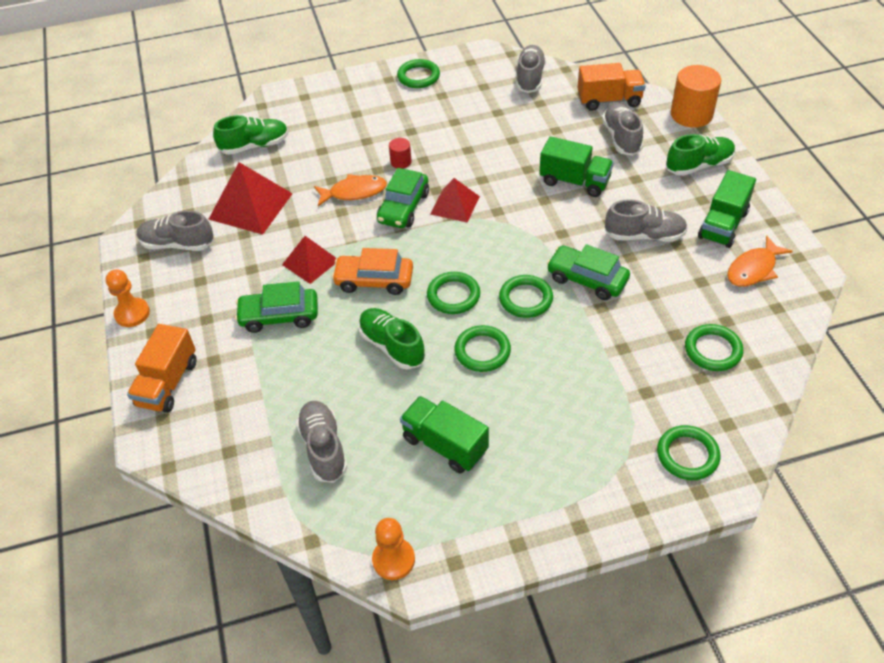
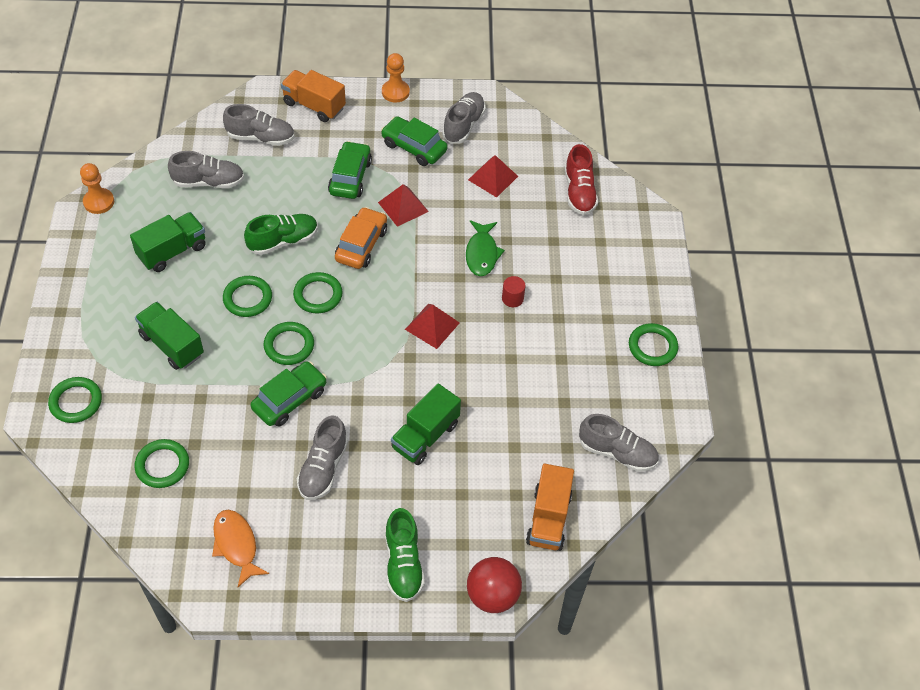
camera: 100 degrees right, 5 degrees up
red pyramid [208,162,293,235] -> red pyramid [468,155,518,197], size x0.63
green shoe [213,115,289,155] -> red shoe [565,144,598,215]
orange fish [314,174,387,206] -> green fish [466,220,505,276]
green car [377,168,429,228] -> green car moved to [381,116,448,166]
grey shoe [602,102,643,156] -> grey shoe moved to [223,104,295,146]
orange cylinder [671,65,721,128] -> red ball [467,557,522,613]
green truck [698,170,756,248] -> green truck moved to [135,302,204,370]

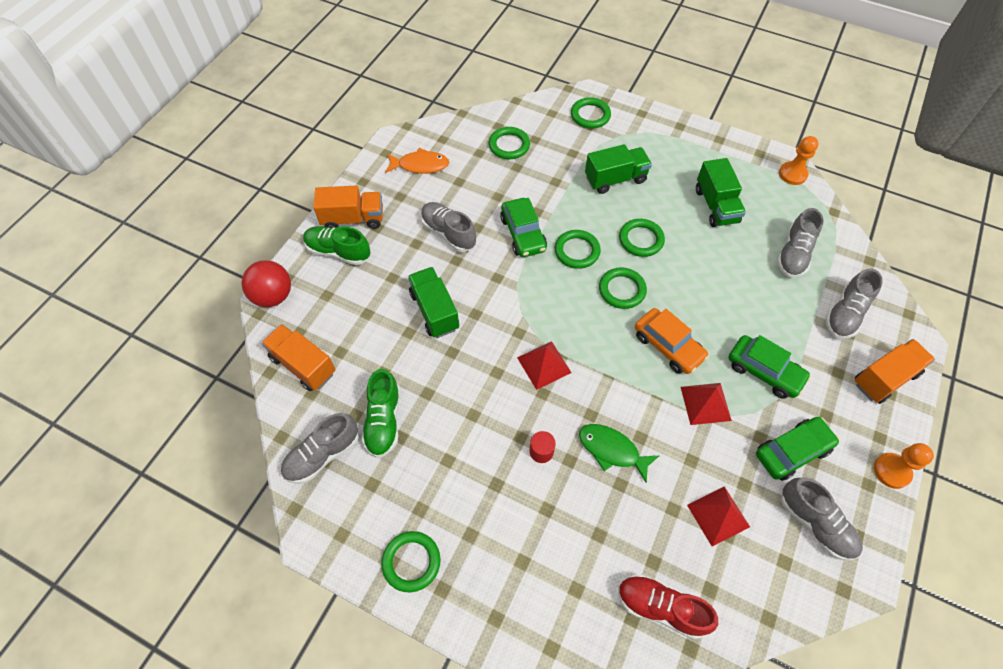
camera: 120 degrees right, 5 degrees up
green shoe [244,214,318,255] -> green shoe moved to [362,369,400,458]
none -> orange truck [313,186,383,229]

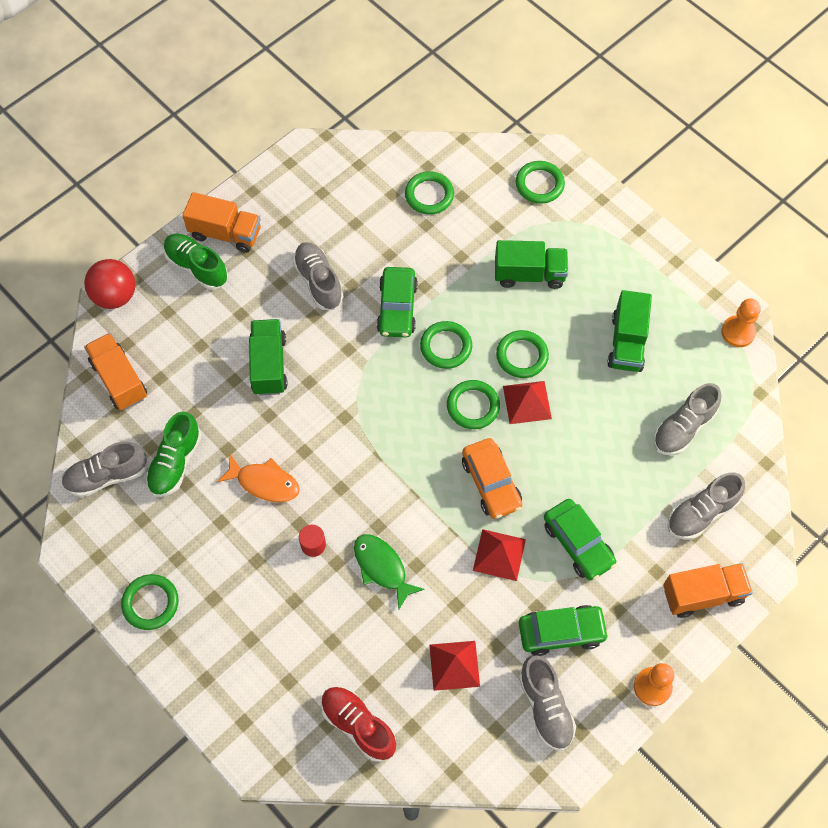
camera: 20 degrees right, 5 degrees up
orange fish [385,148,449,174] -> orange fish moved to [217,454,300,502]
red pyramid [517,341,572,390] -> red pyramid moved to [503,381,552,424]

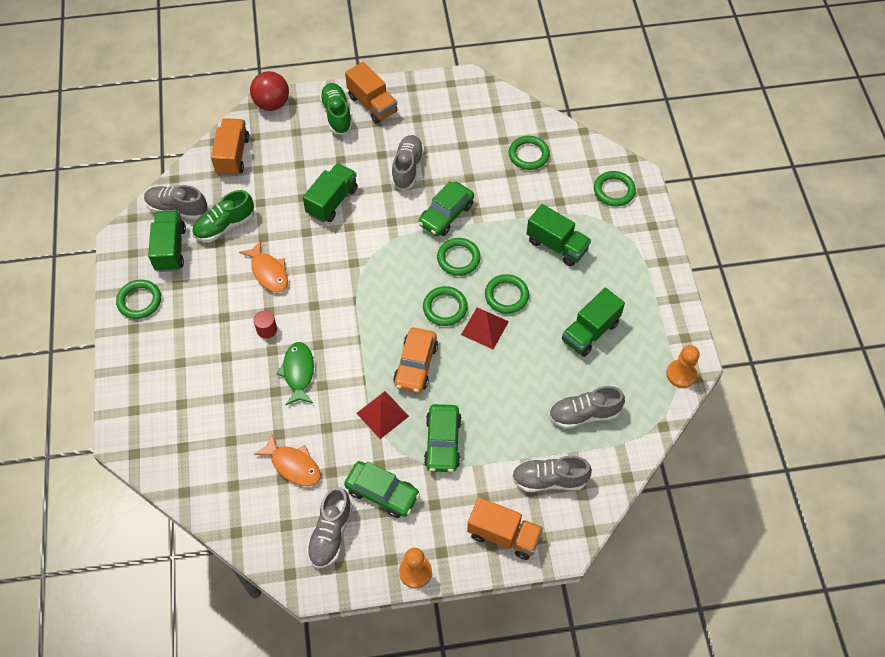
camera: 35 degrees right, 5 degrees down
red shoe [321,687,396,762] -> none
red pyramid [429,641,480,691] -> orange fish [254,433,321,486]
none -> green truck [148,211,186,272]

